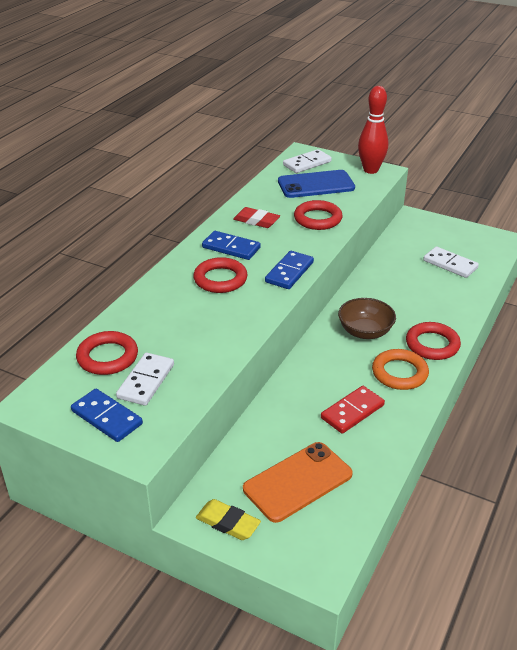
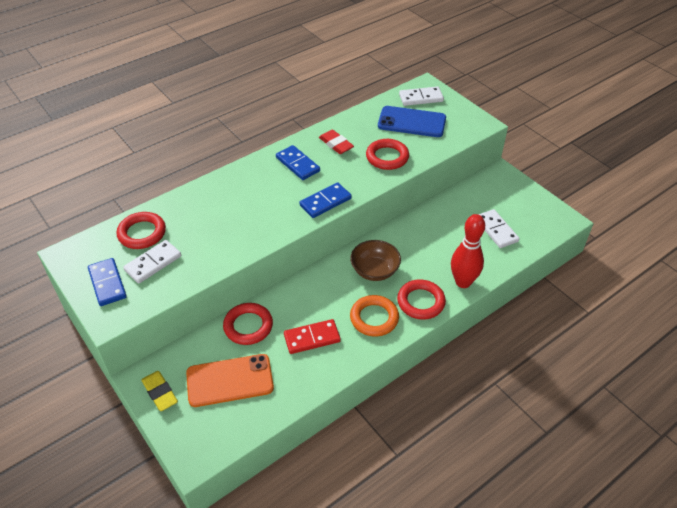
camera: 25 degrees right, 10 degrees up
red ring [193,257,248,293] -> red ring moved to [223,303,273,345]
red bowling pin [358,86,388,174] -> red bowling pin moved to [451,214,485,288]

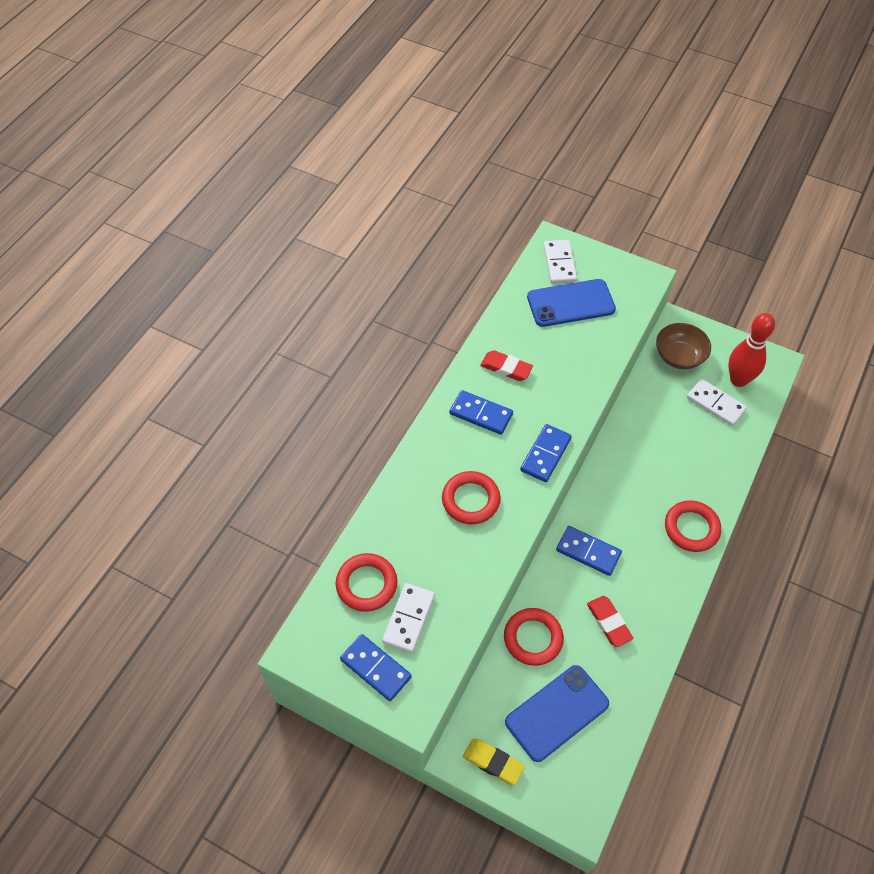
camera: 25 degrees left, 10 degrees up
orange phone [186,354,274,407] -> blue phone [505,665,609,762]
red domino [284,319,341,354] -> red eraser [587,596,633,647]
brown bowl [350,240,401,281] -> brown bowl moved to [656,323,711,369]
orange ring [350,295,399,337] -> none
red ring [366,139,409,170] -> red ring moved to [442,471,501,524]
white domino [399,86,444,106] -> white domino turned 60 degrees counterclockwise [544,240,577,284]
red bowling pin [451,214,485,288] -> red bowling pin moved to [728,313,775,387]
none -> blue domino [556,526,622,576]

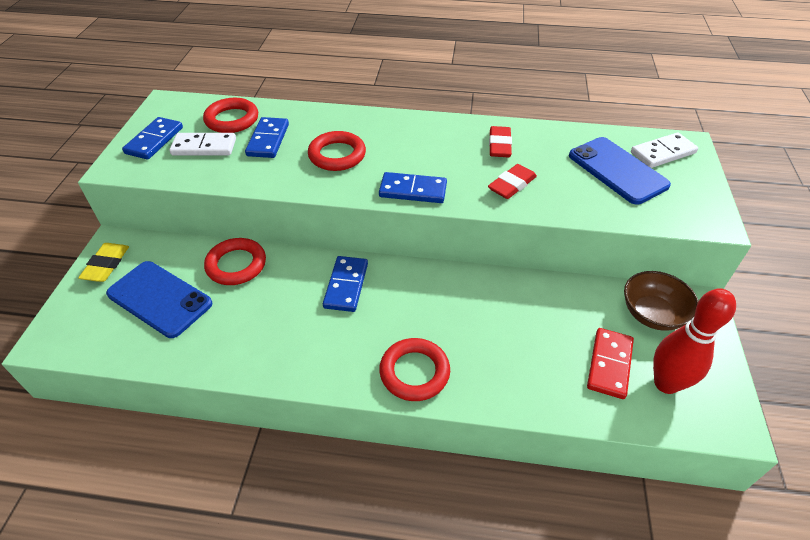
camera: 70 degrees right, 10 degrees down
blue domino [449,390,513,435] -> blue domino moved to [245,117,289,158]
red eraser [587,596,633,647] -> red eraser moved to [488,164,537,199]
white domino [687,379,747,426] -> red domino [587,328,634,399]

